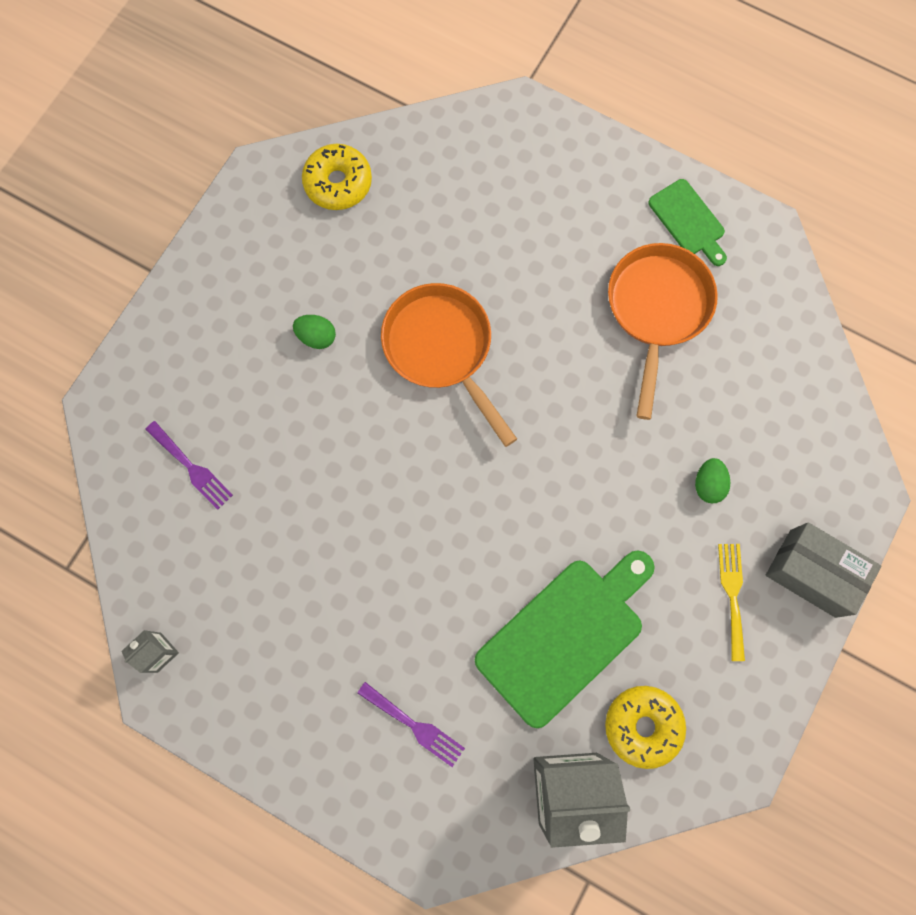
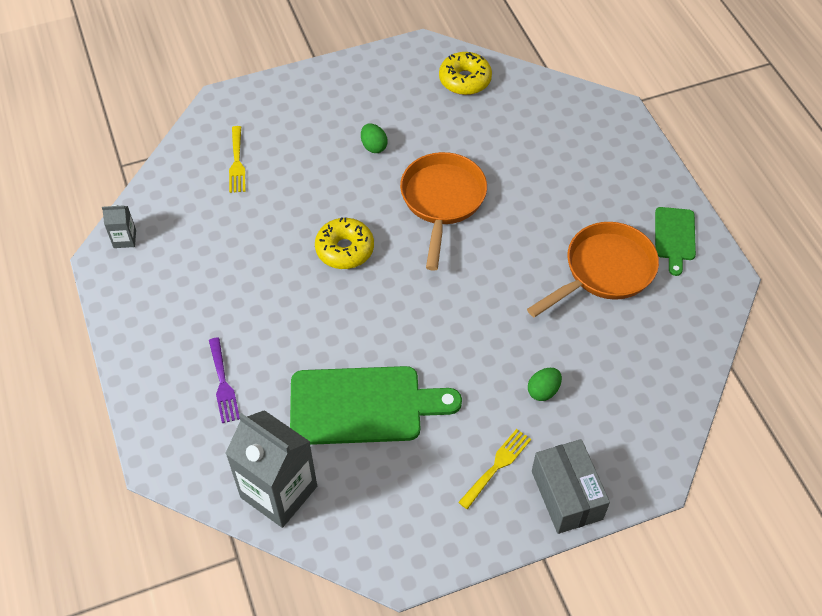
camera: 40 degrees right, 20 degrees down
purple fork [145,421,233,510] -> yellow fork [229,126,245,193]
yellow donut [605,686,686,769] -> yellow donut moved to [315,217,374,269]

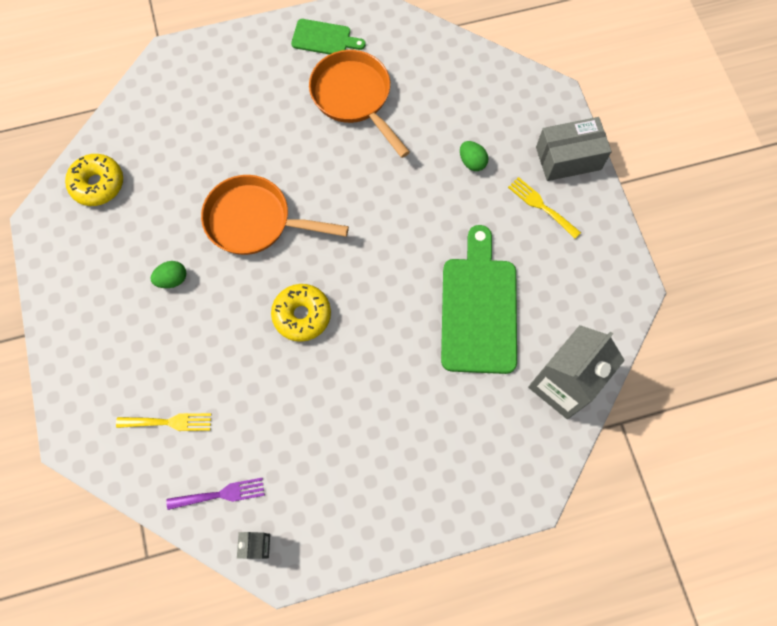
camera: 85 degrees left, 15 degrees up
purple fork [209,337,240,423] -> purple fork moved to [166,478,265,510]

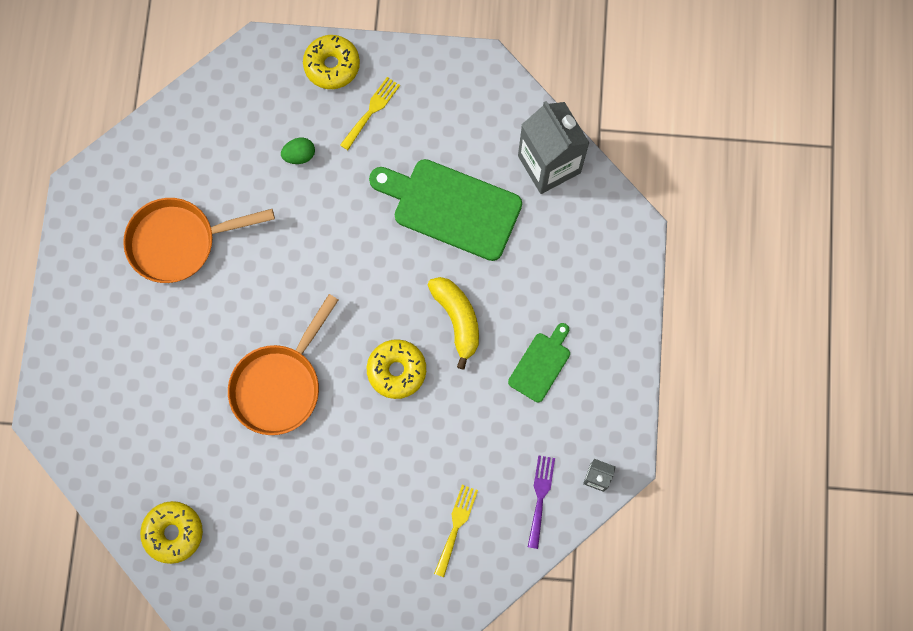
camera: 70 degrees left, 5 degrees up
green egg [150,261,186,288] -> none
green cutting board [291,19,366,55] -> green cutting board moved to [508,323,570,402]
yellow fork [508,177,581,239] -> yellow fork turned 150 degrees clockwise [340,77,400,150]
grey box [536,117,612,181] -> yellow donut [303,35,360,89]
none -> yellow banana [428,277,479,370]

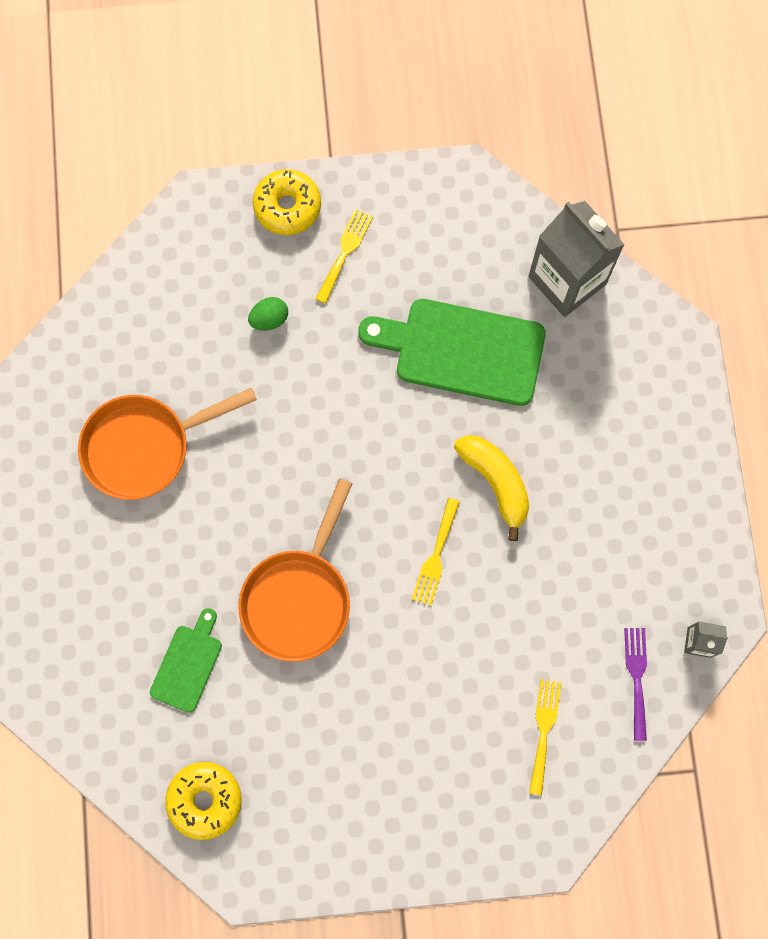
camera: 10 degrees left, 0 degrees up
yellow donut [367,339,426,399] -> yellow fork [412,498,460,606]
green cutting board [508,323,570,402] -> green cutting board moved to [150,608,222,713]

